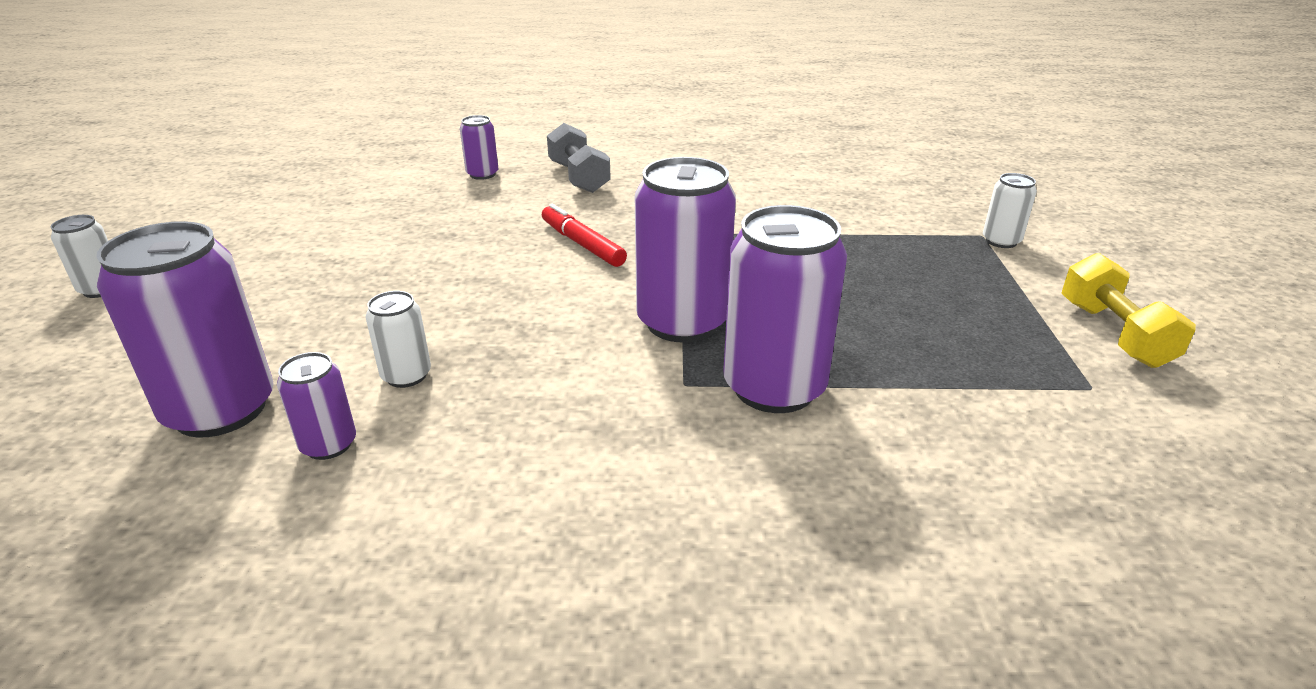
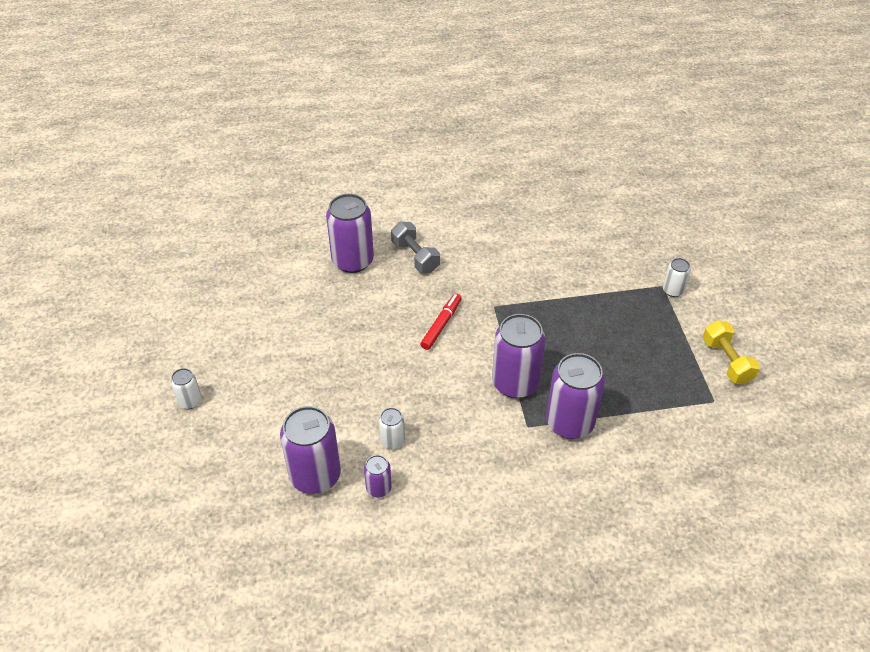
camera: 10 degrees left, 15 degrees up
purple can [460,115,498,180] -> purple can [326,194,374,273], size x2.03
red marker [542,204,627,267] -> red marker turned 75 degrees clockwise [420,293,462,350]

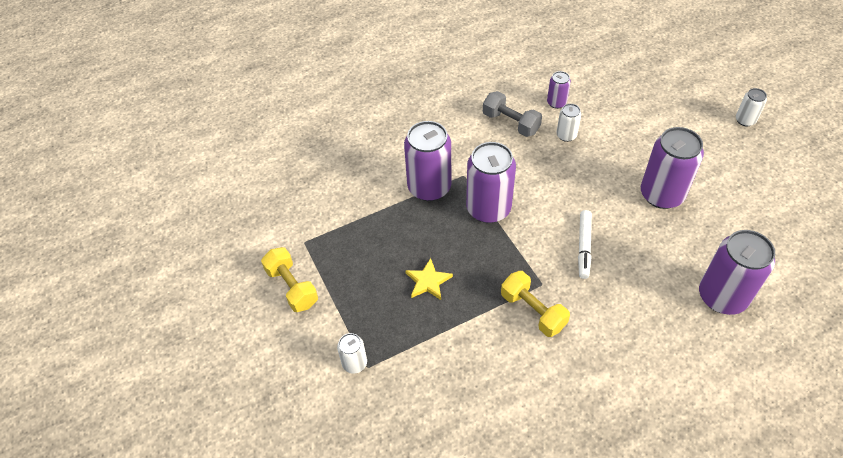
camera: 165 degrees right, 5 degrees up
purple can [280,406,341,494] -> purple can moved to [641,127,704,209]
grey dumbbell [391,222,440,273] -> grey dumbbell moved to [483,91,542,137]
red marker [420,293,462,350] -> white marker [578,210,592,279]
none -> yellow star [405,258,453,300]
none -> yellow dumbbell [501,271,570,337]

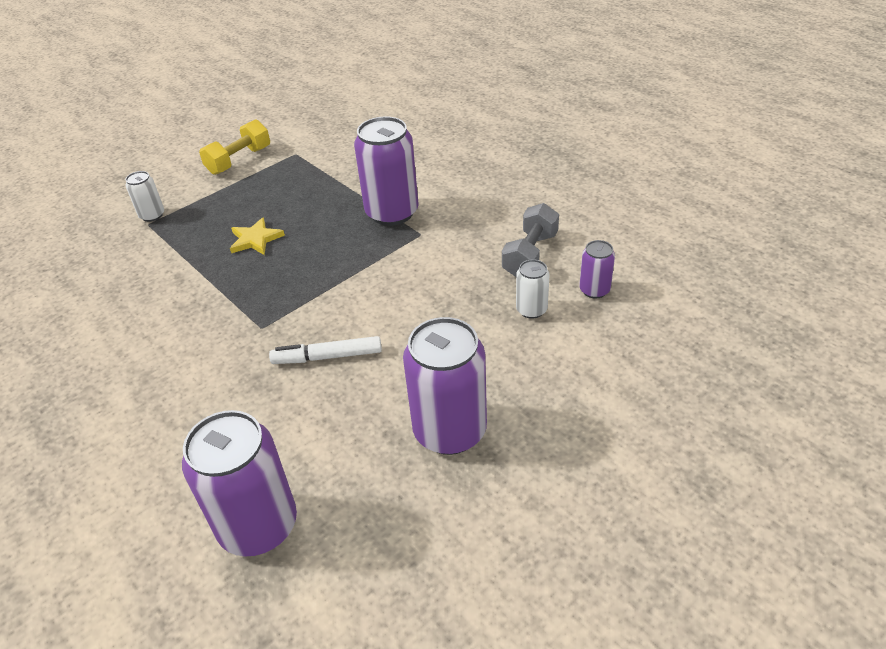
camera: 75 degrees right, 10 degrees down
purple can [466,142,516,223] -> none
yellow dumbbell [501,271,570,337] -> none
white can [736,88,767,126] -> none

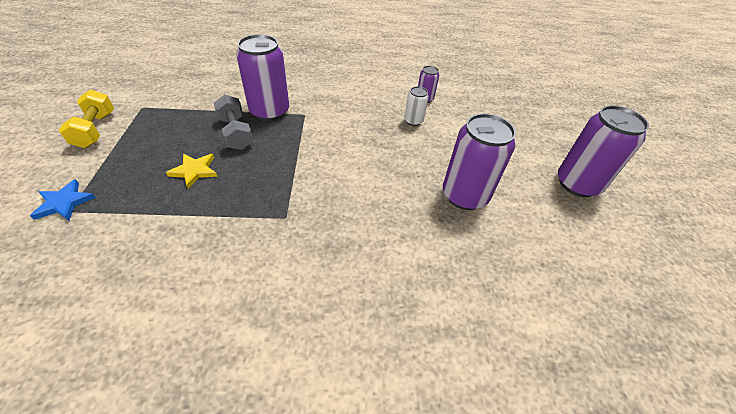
camera: 55 degrees left, 5 degrees up
white can [126,171,164,222] -> blue star [30,179,96,221]
purple can [182,410,297,557] -> purple can moved to [558,105,649,197]
white marker [269,336,382,364] -> none
grey dumbbell [502,203,559,277] -> grey dumbbell moved to [214,95,253,150]

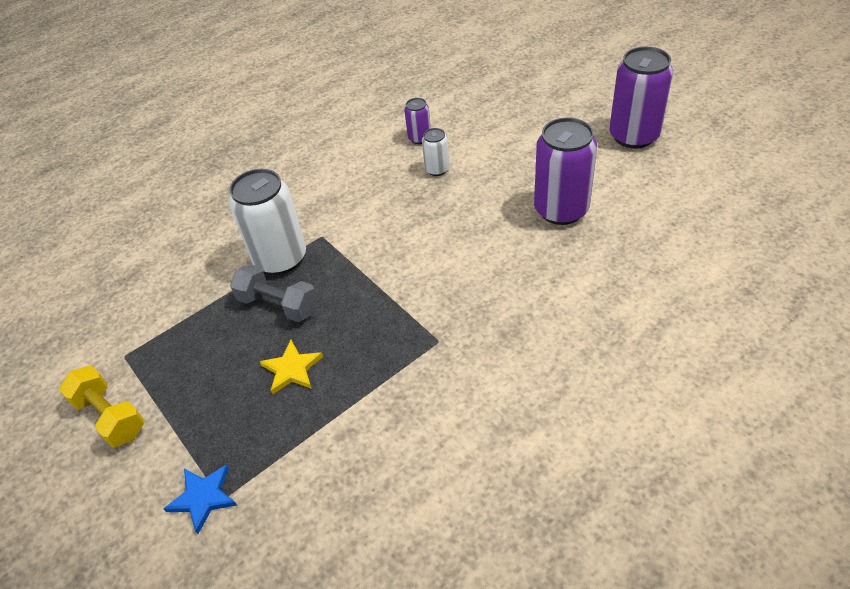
camera: 30 degrees left, 0 degrees up
purple can [236,34,289,121] -> white can [229,169,306,275]

